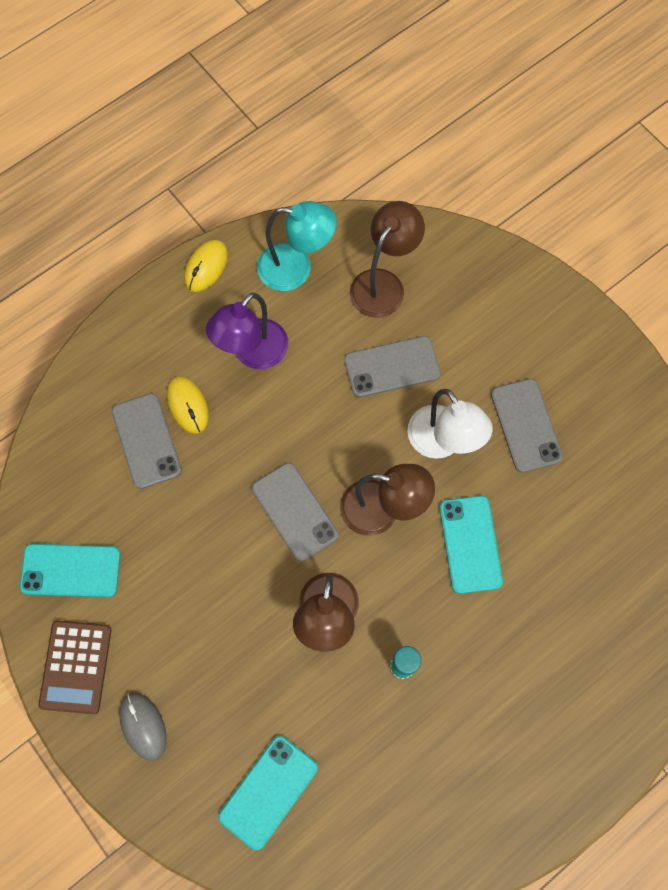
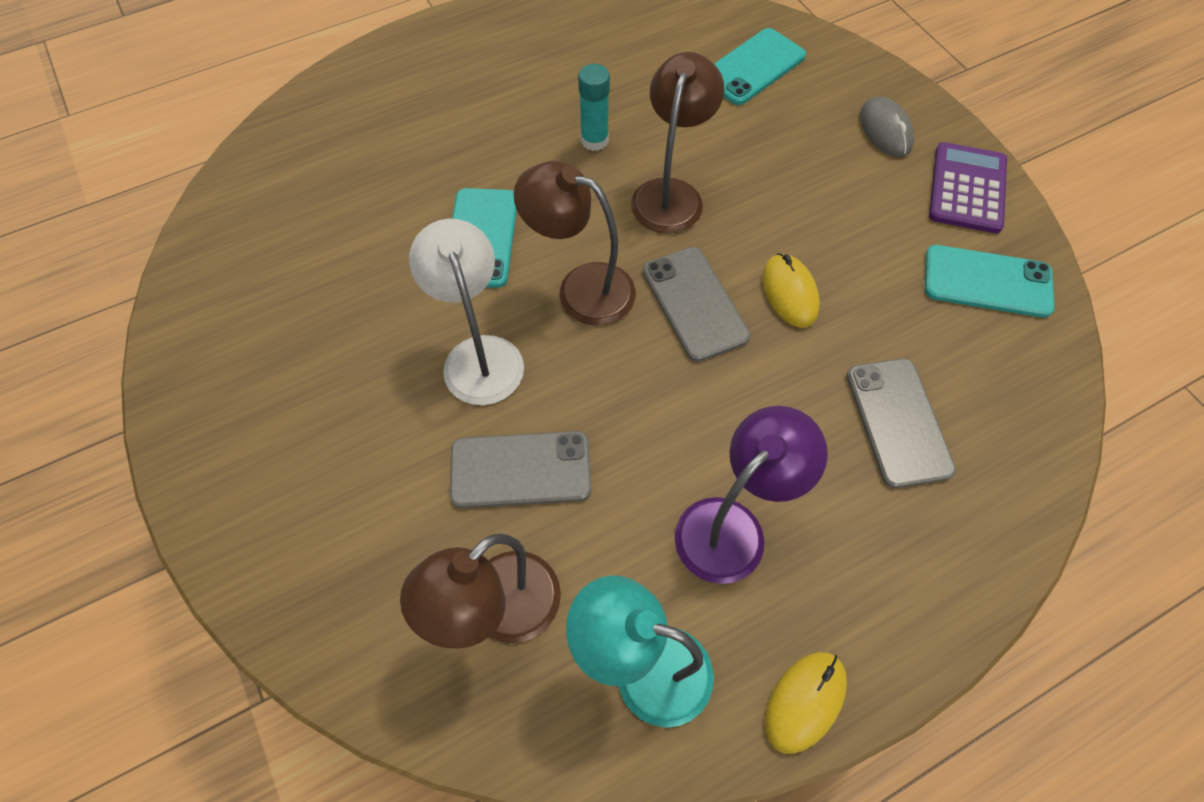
camera: 170 degrees left, 10 degrees down
brown calculator [39,620,111,714] -> purple calculator [929,142,1007,234]
yellow mouse [167,376,209,434] -> yellow mouse moved to [762,253,820,328]
grey phone [491,379,563,473] -> none

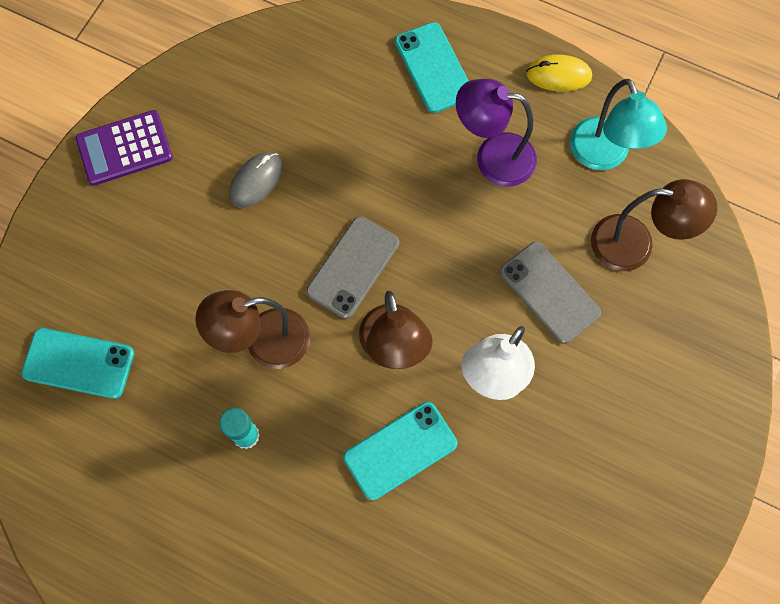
camera: 125 degrees left, 10 degrees up
yellow mouse [762,253,820,328] -> none
grey phone [846,358,956,488] -> none
grey mouse [860,96,914,157] -> grey mouse moved to [229,152,283,208]
turquoise phone [925,245,1055,318] -> turquoise phone moved to [395,22,469,113]

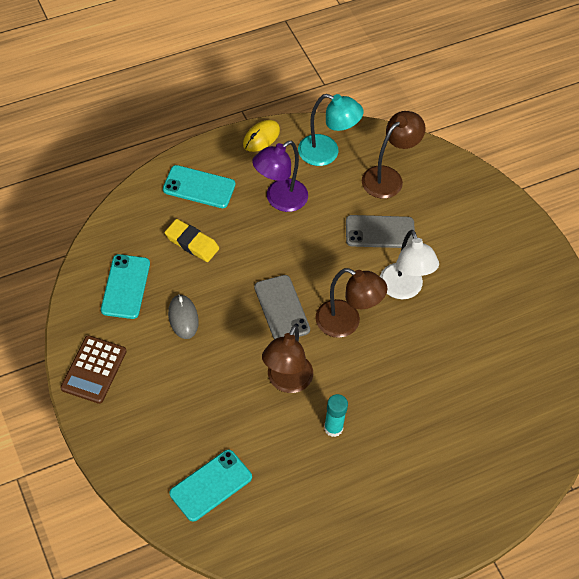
camera: 55 degrees left, 15 degrees down
purple calculator [76,110,173,186] -> brown calculator [60,335,126,404]
turquoise phone [343,402,457,500] -> turquoise phone moved to [101,254,150,319]
none -> yellow eraser [165,219,219,262]

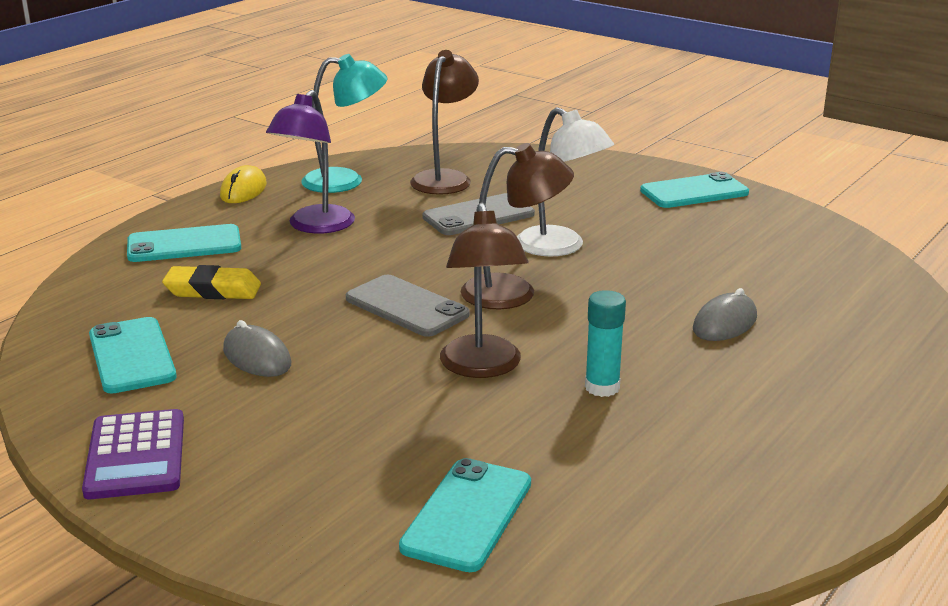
camera: 25 degrees left, 30 degrees down
brown calculator [60,335,126,404] -> purple calculator [82,409,184,499]
none -> turquoise phone [640,172,749,208]
none -> grey mouse [693,288,757,341]

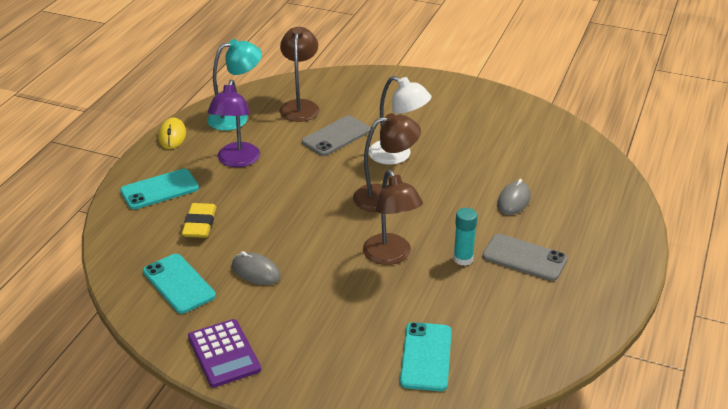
camera: 15 degrees left, 10 degrees up
yellow eraser [162,265,261,299] -> yellow eraser turned 75 degrees counterclockwise [182,203,217,238]
grey phone [346,275,470,337] -> grey phone moved to [482,234,568,281]
turquoise phone [640,172,749,208] -> none

